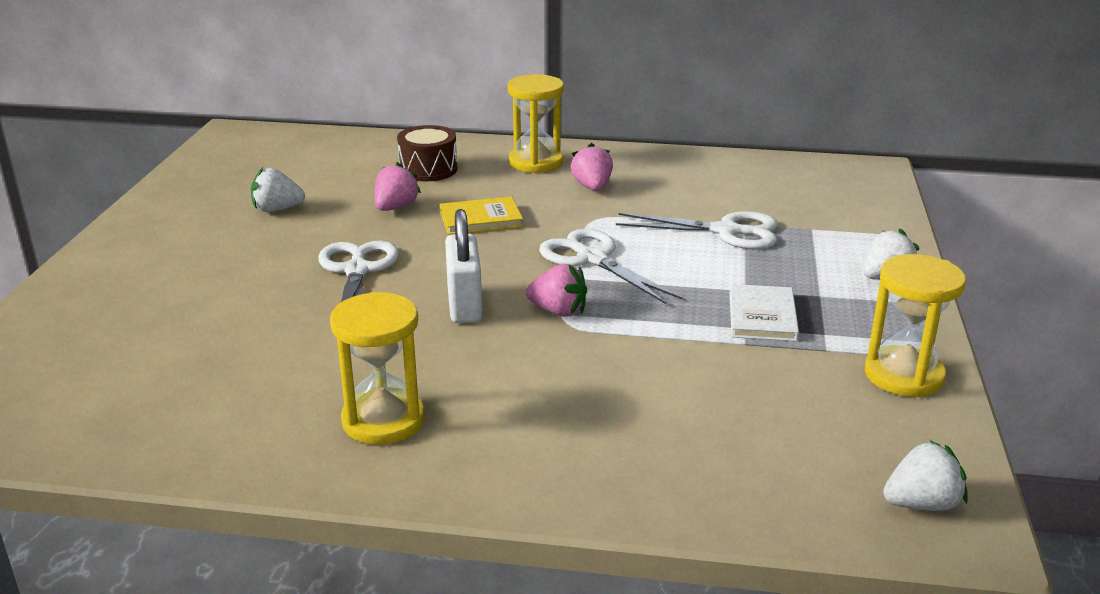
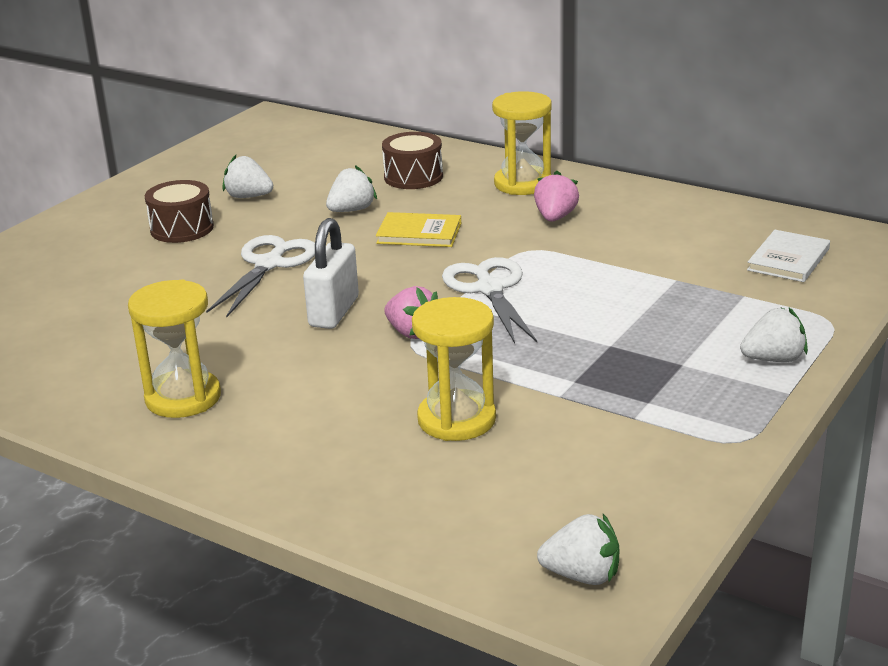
camera: 25 degrees right, 0 degrees up
pink strawberry [374,162,421,211] -> white strawberry [326,165,377,212]
white scissors [616,211,778,249] -> none
white book [730,284,799,341] -> white book moved to [747,230,830,282]
yellow hourglass [865,254,966,397] -> yellow hourglass moved to [412,297,496,441]
none -> brown drum [145,180,214,243]

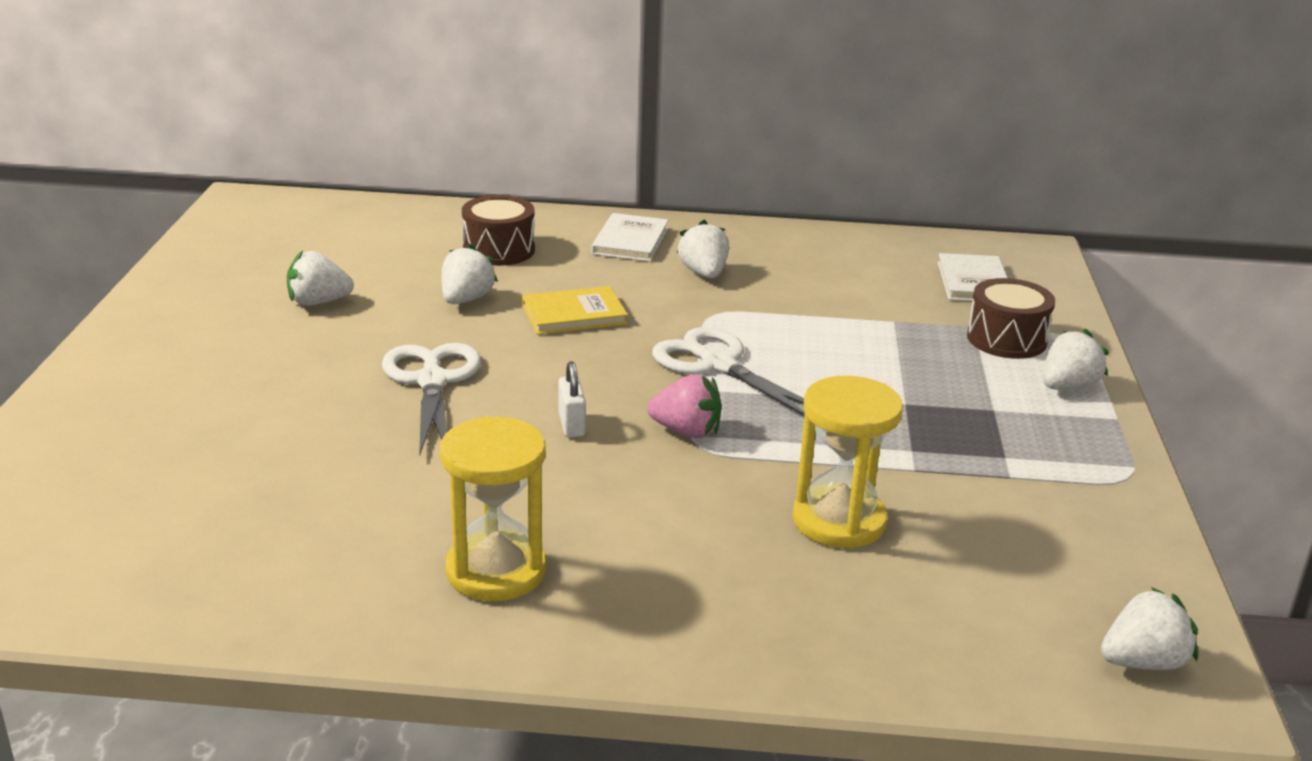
camera: 30 degrees left, 0 degrees up
brown drum [145,180,214,243] -> brown drum moved to [967,278,1055,359]
white padlock [303,218,359,329] -> white padlock [558,361,586,437], size x0.56
yellow hourglass [492,91,552,195] -> white book [592,213,669,262]
pink strawberry [534,171,579,222] -> white strawberry [677,220,729,278]

